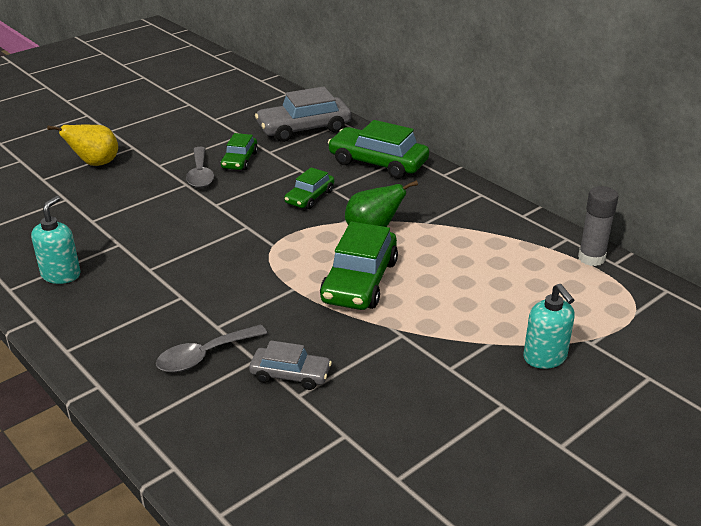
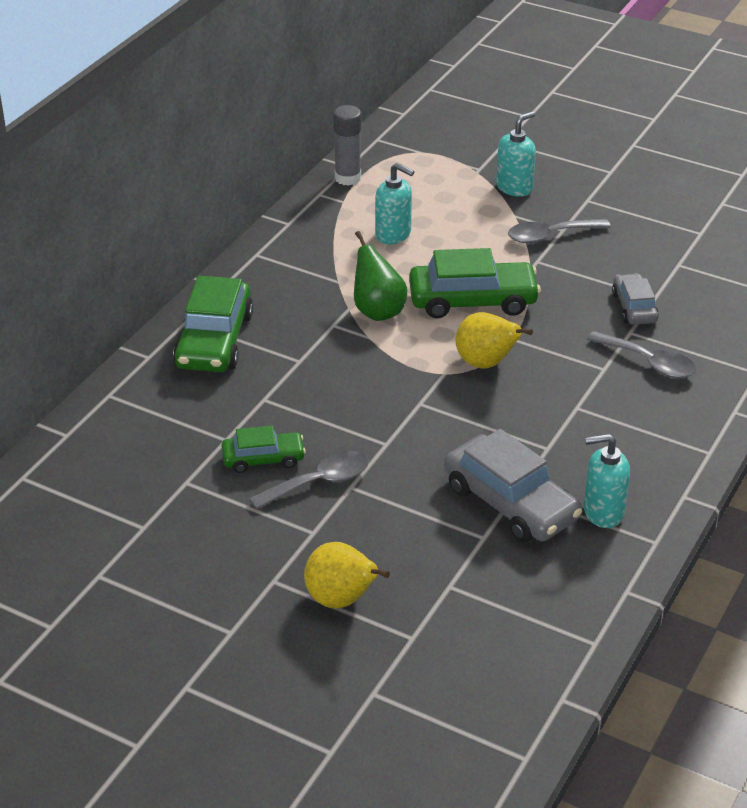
camera: 110 degrees left, 5 degrees up
grey car [255,87,351,142] -> grey car moved to [444,429,582,542]
green car [284,167,334,209] -> none
none -> turquoise soap dispenser [375,163,414,244]
none -> yellow pear [456,312,533,369]
none -> grey spoon [508,219,611,244]

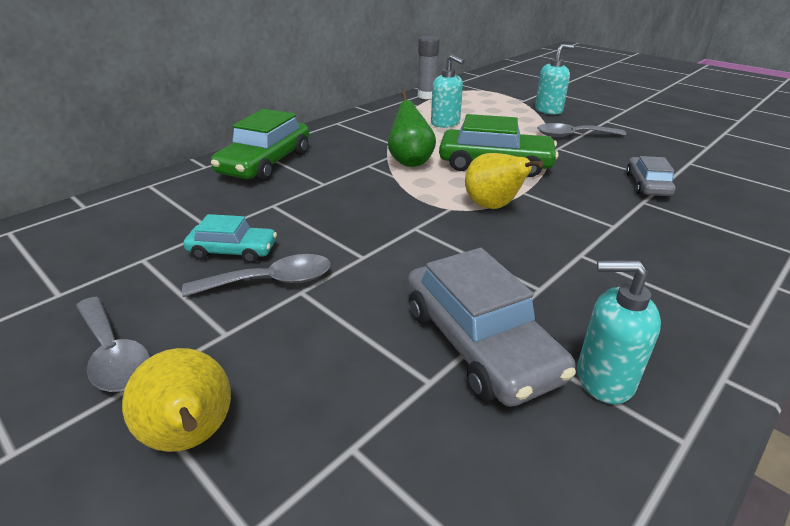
camera: 15 degrees right, 5 degrees down
green car [222,426,306,473] -> turquoise car [183,214,277,263]
grey spoon [587,331,696,378] -> grey spoon moved to [76,297,150,392]

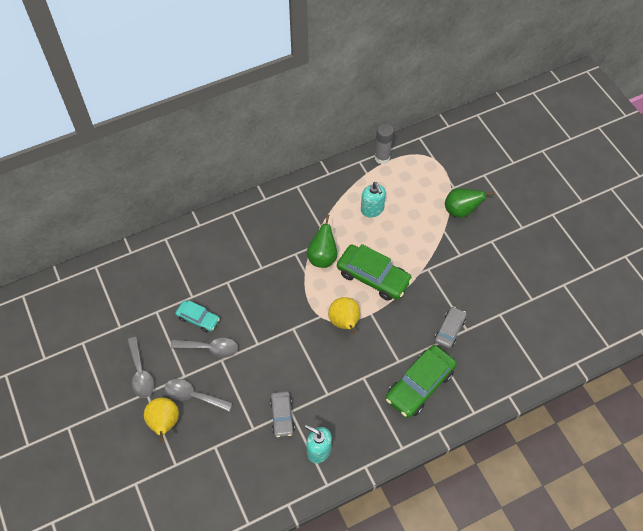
camera: 20 degrees right, 25 degrees up
green car [211,109,309,182] -> green car moved to [386,345,457,418]
grey car [408,248,576,407] -> grey car [270,391,295,437], size x0.57
turquoise soap dispenser [535,44,574,115] -> green pear [445,188,495,218]
grey spoon [537,123,626,137] -> grey spoon moved to [165,379,233,412]

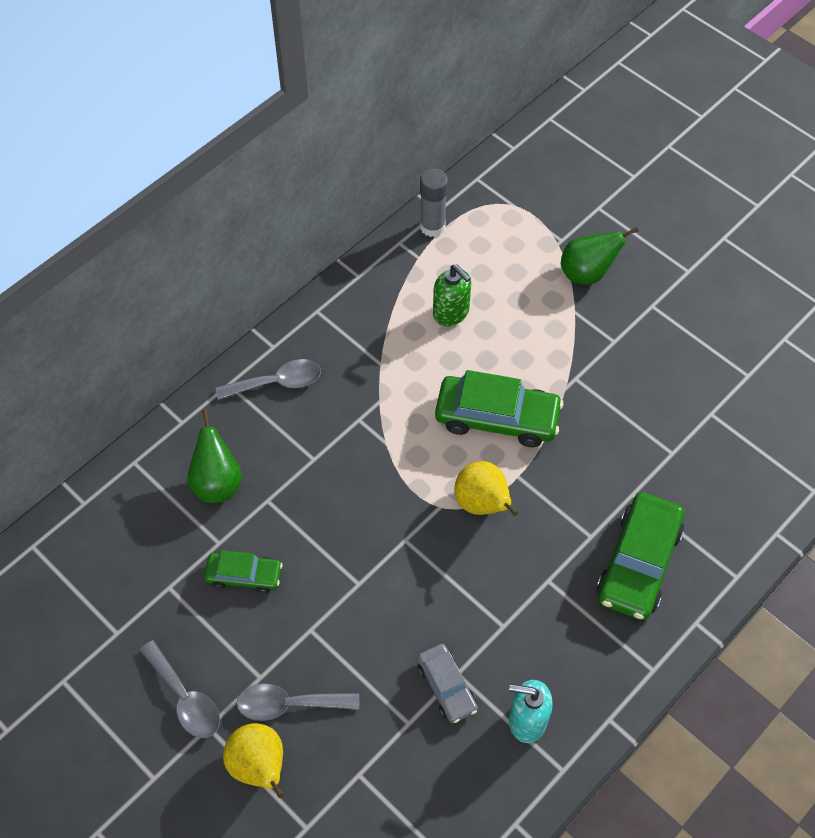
camera: 20 degrees left, 0 degrees up
grey spoon [171,338,238,357] -> grey spoon moved to [215,359,321,400]
turquoise car [175,301,220,332] -> green car [204,550,283,594]
green pear [307,214,337,268] -> green pear moved to [187,410,242,503]
turquoise soap dispenser [361,182,386,217] -> green soap dispenser [433,265,471,326]
grey car [435,307,467,349] -> none

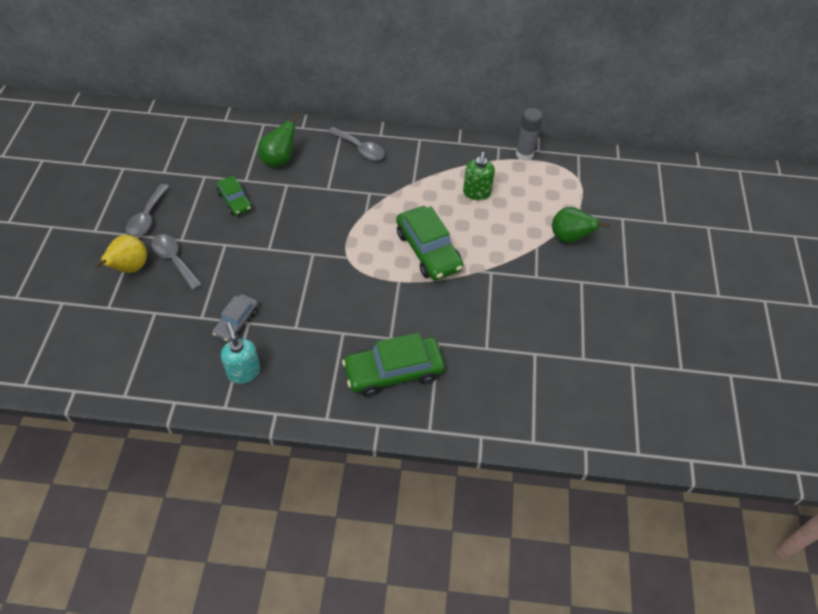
camera: 50 degrees right, 5 degrees down
yellow pear [454,461,518,516] -> none

